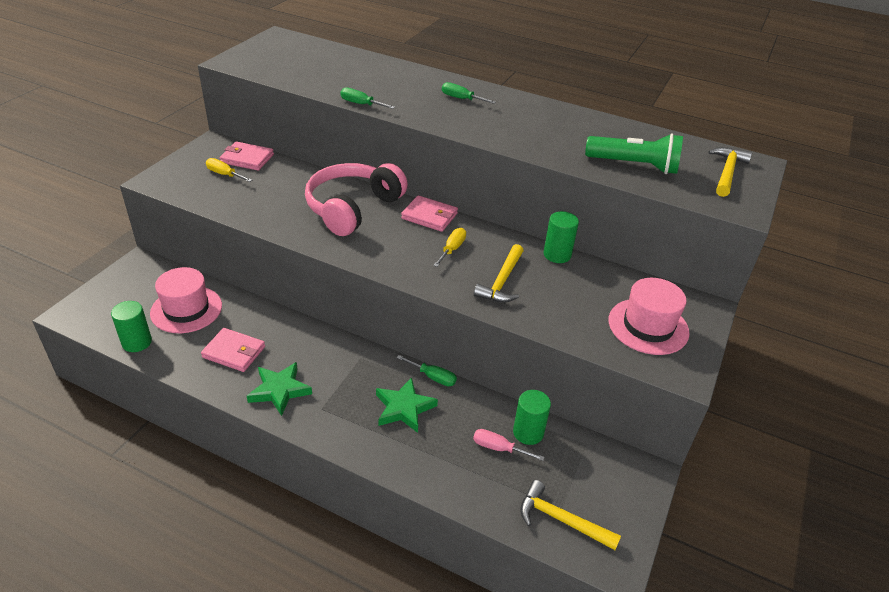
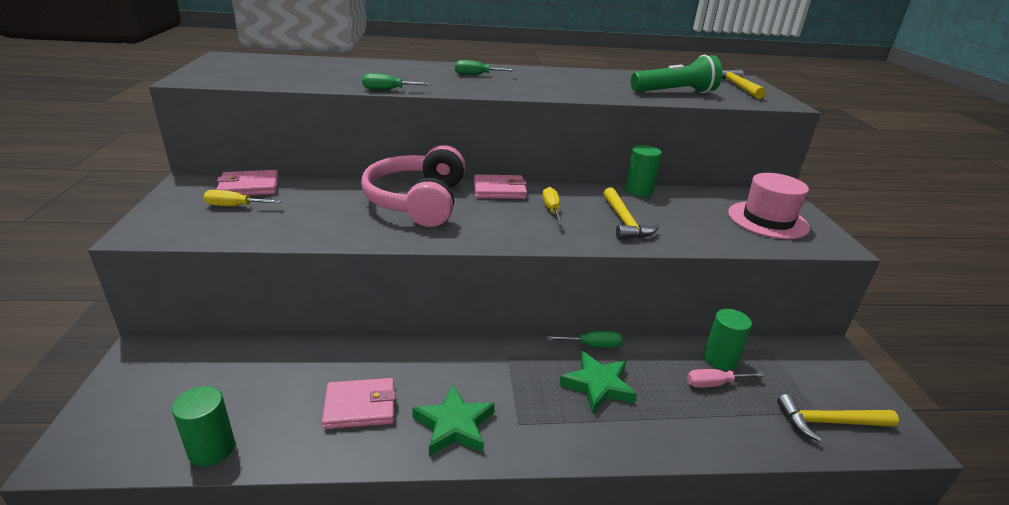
camera: 30 degrees left, 10 degrees down
pink hat [150,267,222,333] -> none

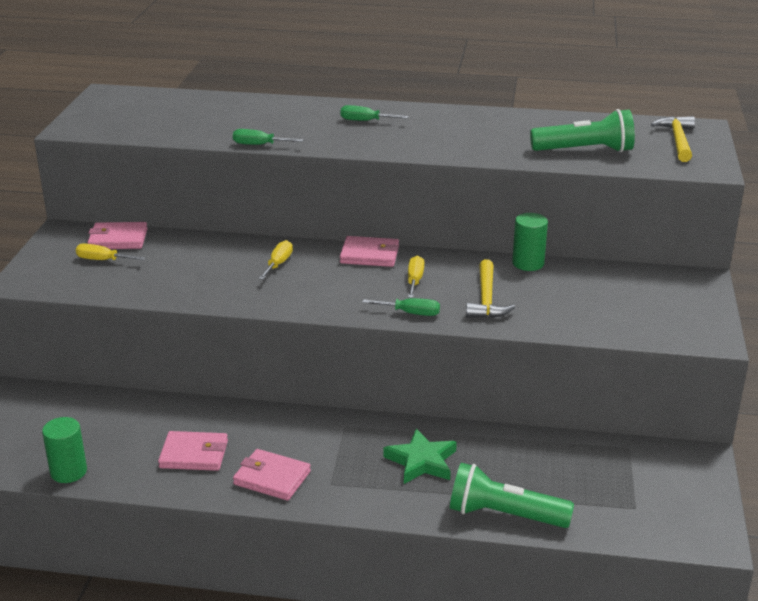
camera: 15 degrees right, 0 degrees up
pink headphones [361,145,465,227] -> yellow screwdriver [259,240,293,280]
green star [412,384,495,456] -> pink wallet [233,449,311,501]
green screwdriver [547,331,623,348] -> green screwdriver moved to [362,298,440,316]
pink screwdriver [687,369,764,388] -> none
green cylinder [703,309,752,370] -> none
pink hat [728,173,810,239] -> none
yellow hammer [777,394,899,442] -> none
none -> green flashlight [450,463,574,528]

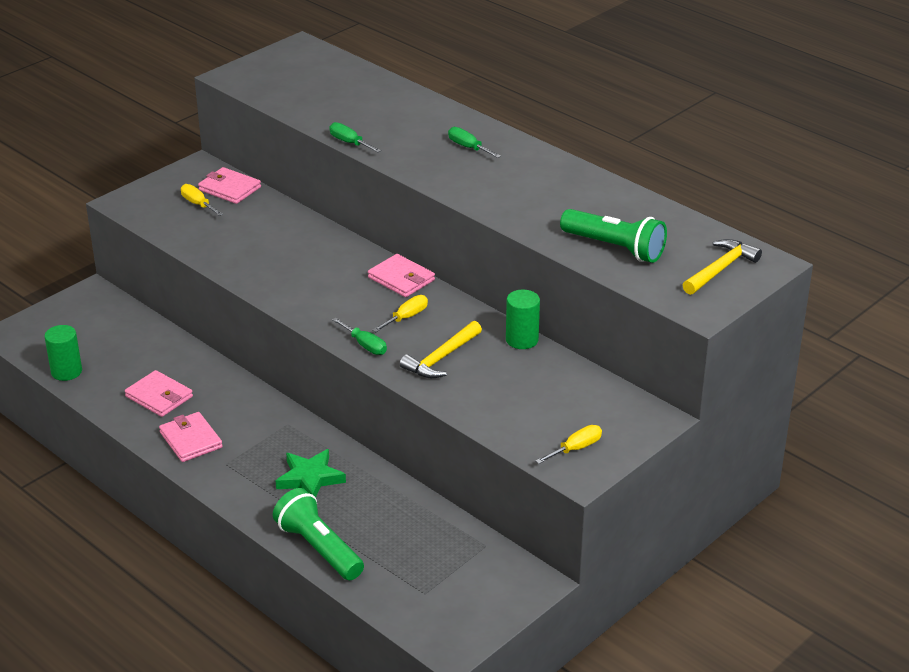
camera: 35 degrees right, 5 degrees up
yellow screwdriver [259,240,293,280] -> yellow screwdriver moved to [535,425,602,464]

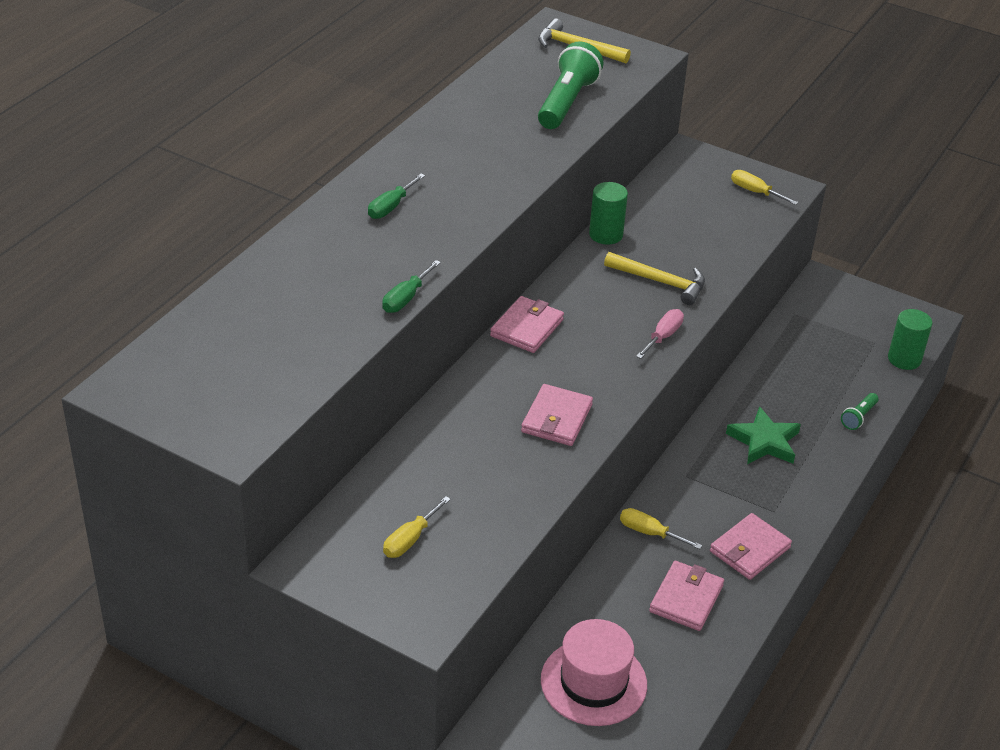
camera: 105 degrees left, 5 degrees up
green cylinder [44,325,82,381] -> green cylinder moved to [888,309,932,370]
pink wallet [198,167,261,204] -> pink wallet moved to [521,384,593,446]
green flashlight [273,488,364,580] -> green flashlight [841,393,879,430], size x0.48
green screwdriver [332,318,387,355] -> pink screwdriver [636,309,684,359]
yellow screwdriver [372,295,428,332] -> yellow screwdriver moved to [620,508,702,549]
none -> pink hat [541,619,647,726]

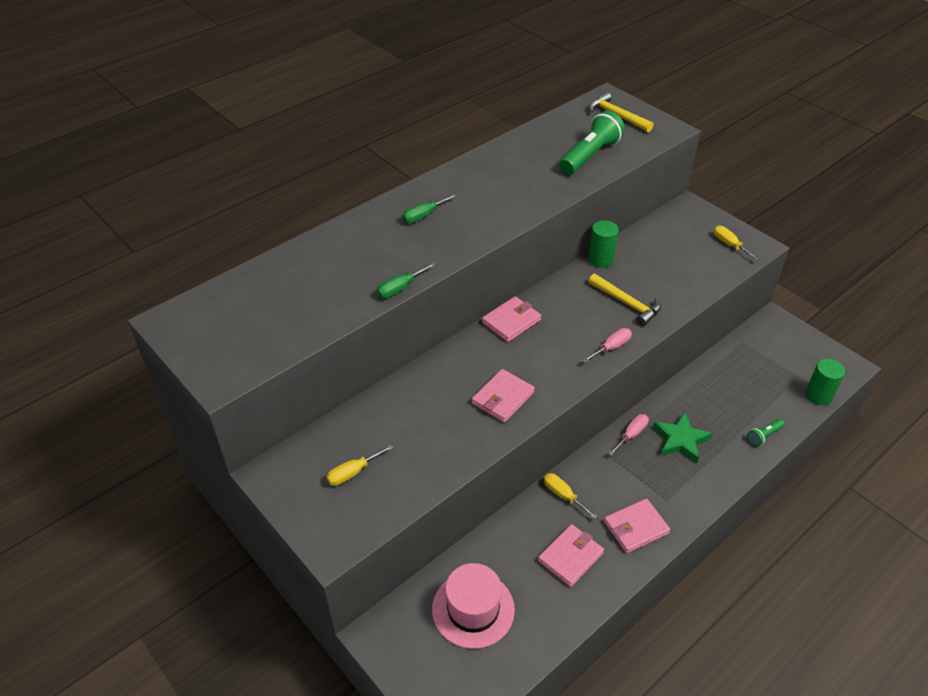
camera: 20 degrees right, 5 degrees up
none -> pink screwdriver [608,414,649,456]

